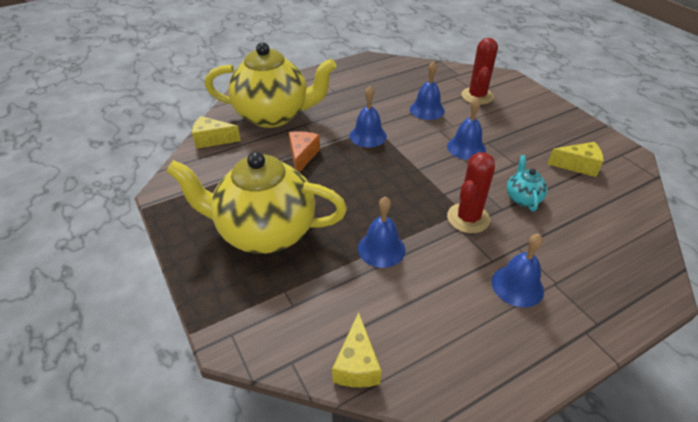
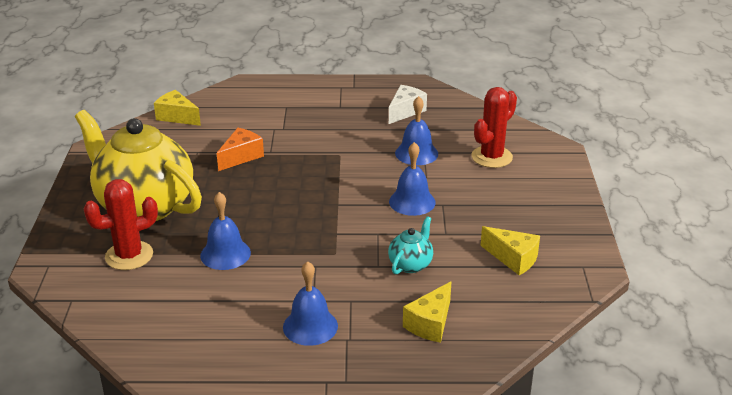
camera: 30 degrees right, 10 degrees down
yellow teapot [205,42,336,128] -> none
yellow cheese [332,312,382,387] -> yellow cheese moved to [403,281,452,343]
blue bell [350,86,387,148] -> none
red cactus [447,152,495,233] -> red cactus moved to [84,179,158,270]
none -> white cheese [389,85,427,124]

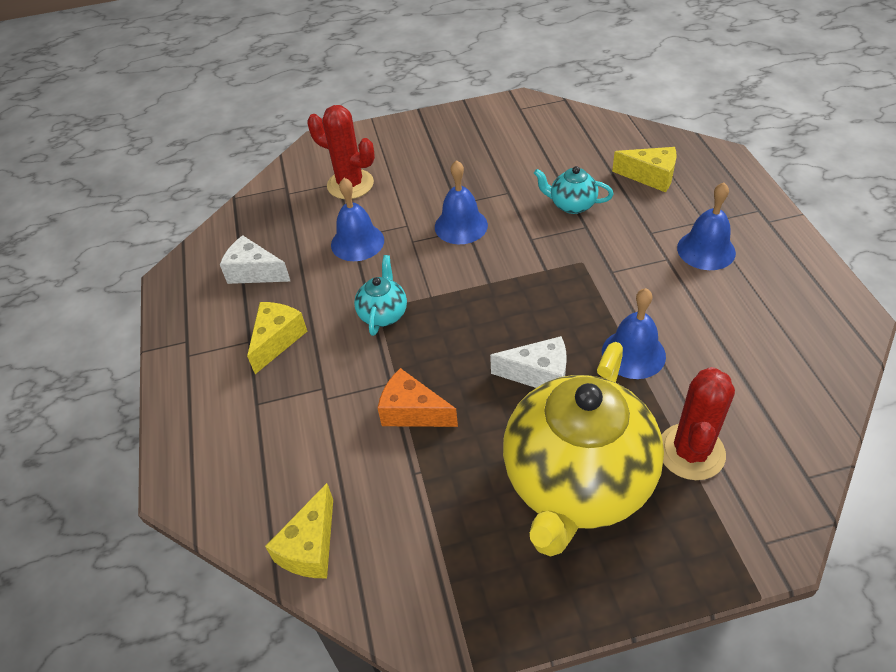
camera: 100 degrees left, 15 degrees up
red cactus [84,179,158,270] -> red cactus turned 60 degrees clockwise [662,367,735,480]
yellow cheese [480,226,540,275] -> yellow cheese moved to [247,302,307,374]
none -> turquoise teapot [354,255,407,336]
none -> white cheese [490,336,567,388]

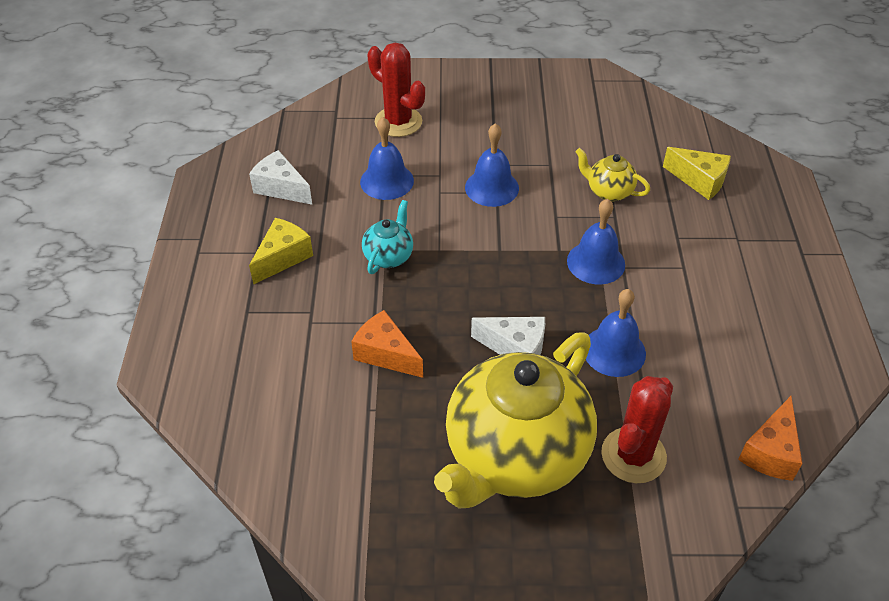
camera: 10 degrees right, 0 degrees up
yellow cheese [265,483,333,578] -> none
turquoise teapot [534,166,613,214] -> yellow teapot [575,148,650,201]
blue bell [677,182,736,270] -> blue bell moved to [567,199,625,284]
none -> orange cheese [738,396,803,481]

